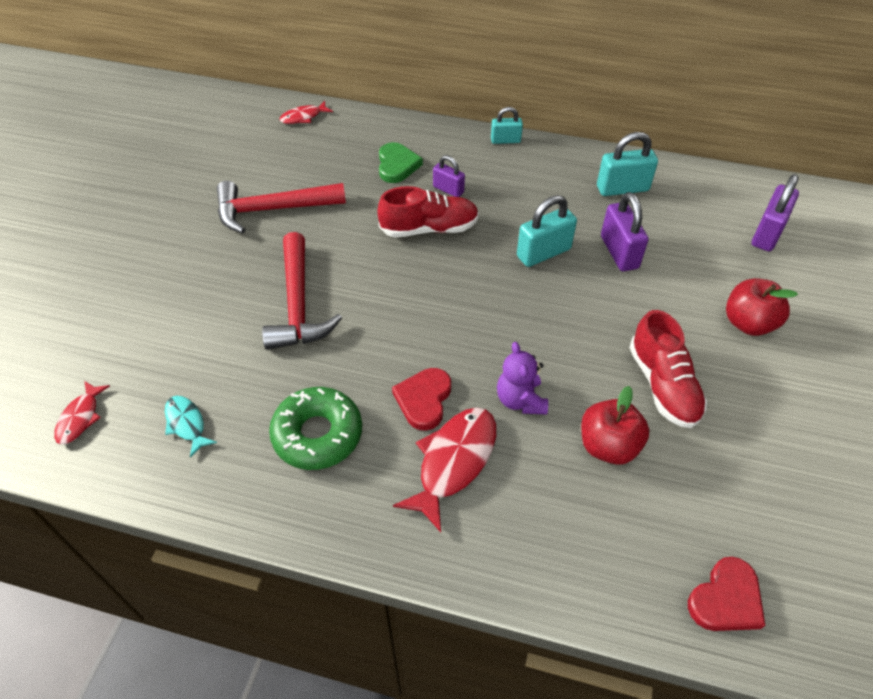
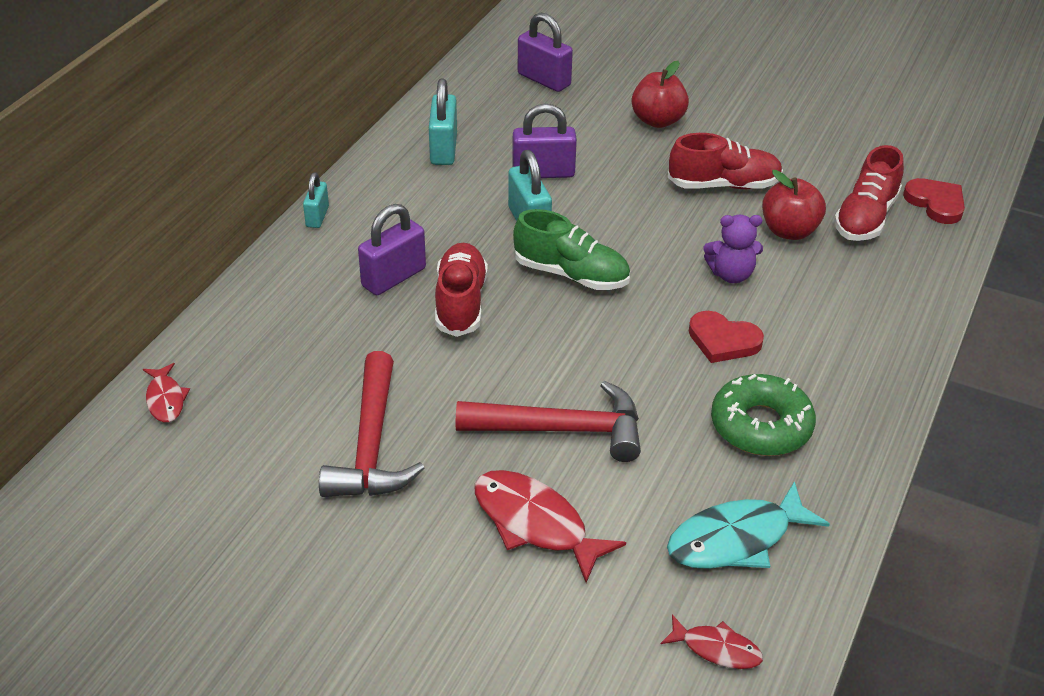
camera: 80 degrees left, 10 degrees down
turquoise fish [165,396,217,458] -> turquoise fish [667,481,830,569], size x1.80
green heart [379,142,423,183] -> none
red fish [393,407,496,532] -> red fish moved to [474,470,626,583]
purple padlock [433,155,465,197] -> purple padlock [358,204,426,295], size x1.63
none -> green shoe [513,209,630,290]
none -> red shoe [834,145,904,241]

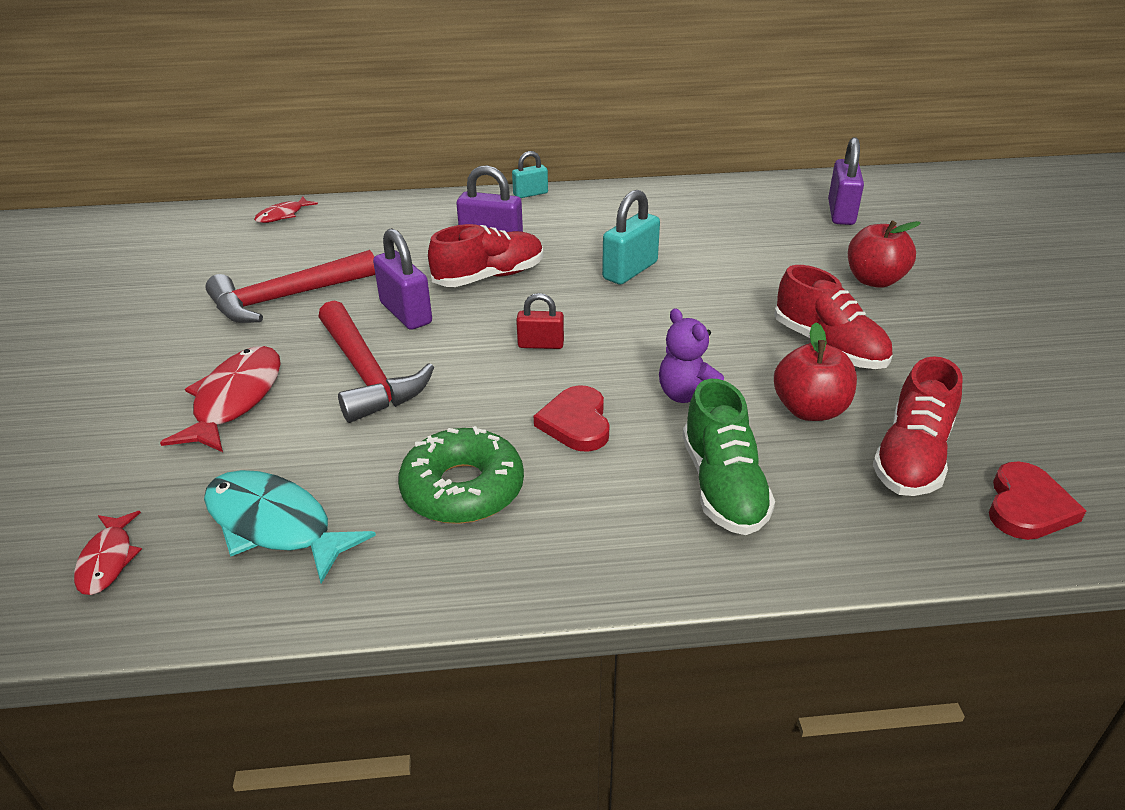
camera: 60 degrees right, 5 degrees down
turquoise padlock [429,78,457,165] -> none
purple padlock [512,104,577,178] -> purple padlock moved to [373,228,432,330]
green shoe [513,209,630,290] -> green shoe moved to [683,379,775,535]
red shoe [834,145,904,241] -> red shoe turned 60 degrees counterclockwise [873,356,962,496]
none -> red padlock [516,293,564,349]

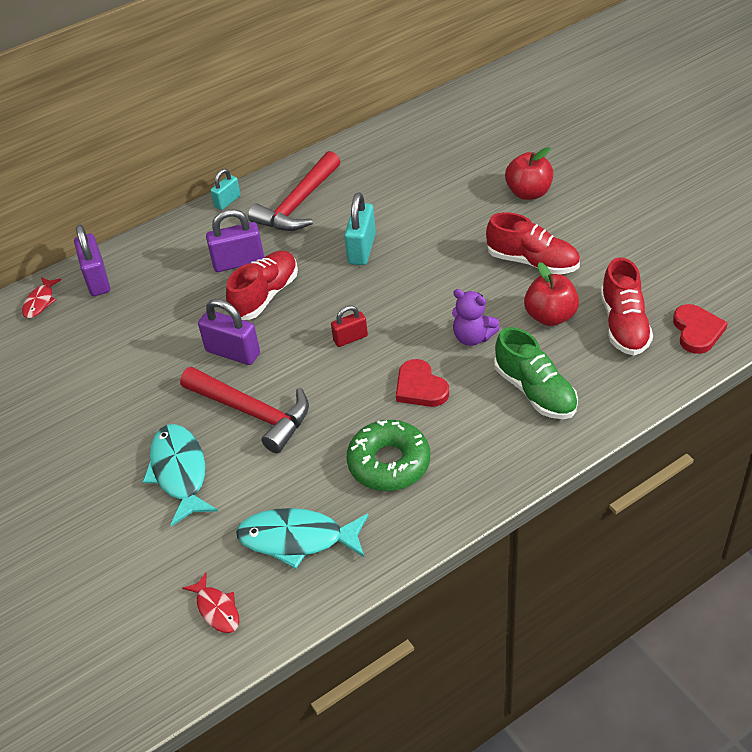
camera: 25 degrees left, 10 degrees up
red fish [160,346,281,452] -> turquoise fish [143,424,218,527]
red hammer [206,250,375,323] -> red hammer moved to [248,151,341,231]
purple padlock [828,137,864,225] -> purple padlock moved to [74,225,110,296]

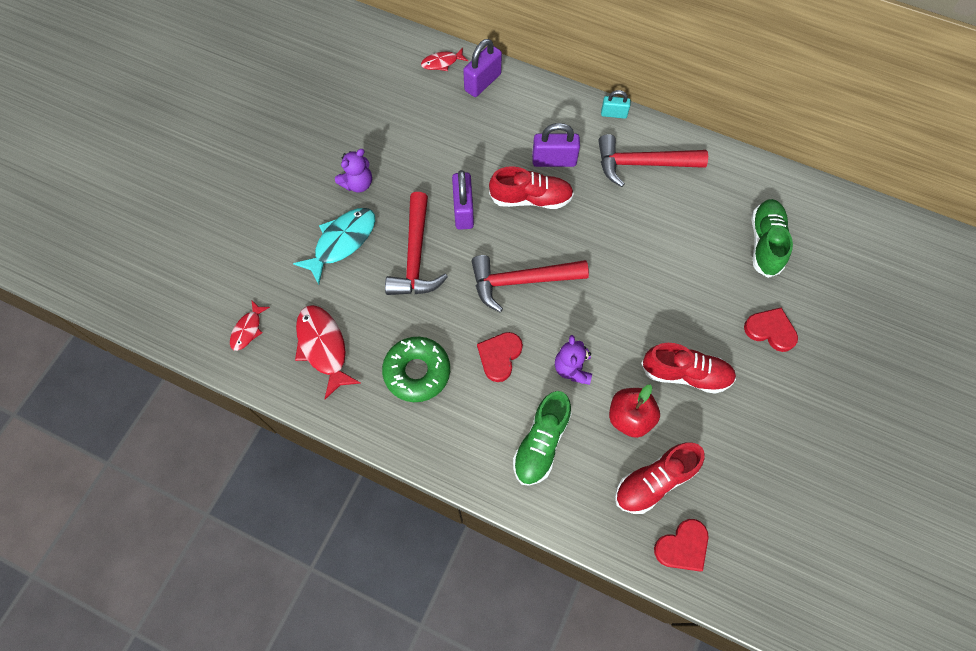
camera: 55 degrees right, 20 degrees up
purple padlock [206,209,264,272] -> purple padlock turned 45 degrees counterclockwise [532,123,580,167]
turquoise fish [236,508,369,569] -> red fish [295,305,360,399]
red padlock [331,305,368,347] -> red hammer [471,255,589,312]
turquoise padlock [344,193,376,265] -> none
red shoe [486,212,580,274] -> red shoe turned 75 degrees counterclockwise [641,343,736,394]
red apple [505,147,553,200] -> red heart [744,308,798,352]
none -> purple teddy bear [335,149,372,192]
none -> green shoe [751,199,793,278]

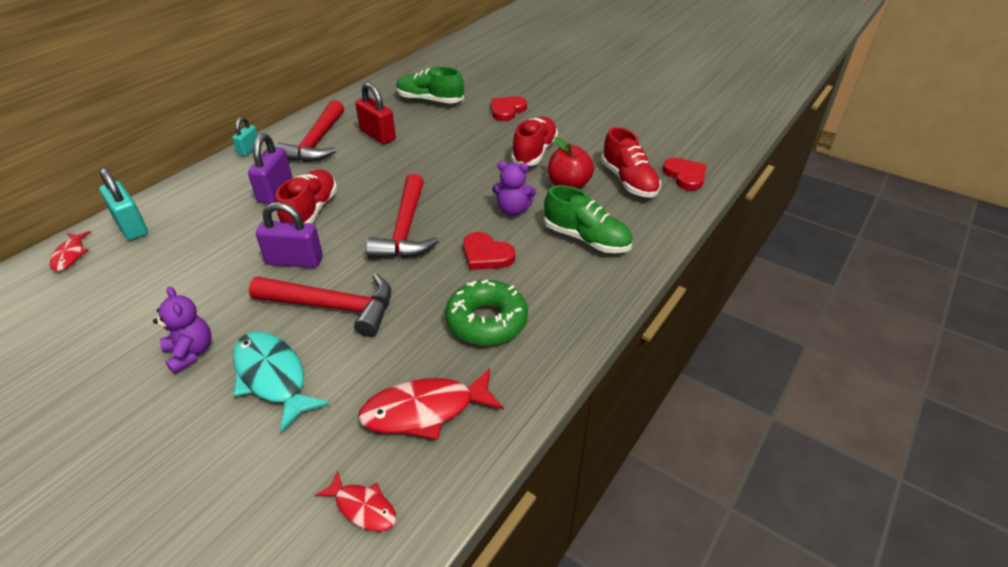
camera: 80 degrees left, 25 degrees down
purple padlock [463,39,502,97] -> turquoise padlock [99,168,148,241]
none -> red padlock [355,82,396,144]

